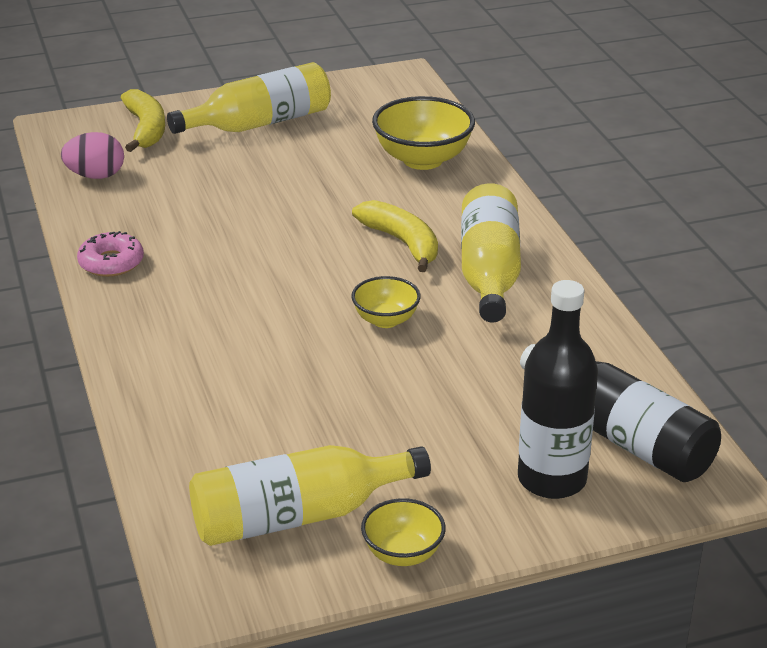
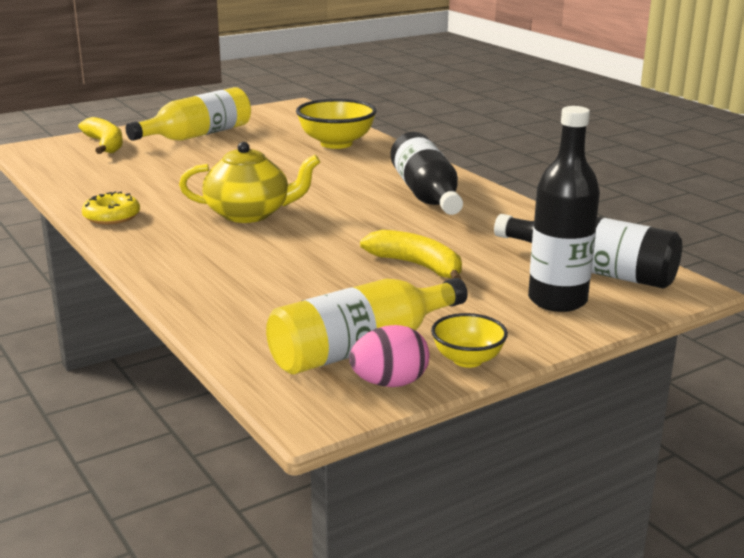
camera: 15 degrees left, 10 degrees down
pink egg [61,132,124,179] -> pink egg moved to [349,325,430,387]
pink donut [77,231,144,277] -> yellow donut [82,192,140,225]
yellow bowl [351,276,421,328] -> none
yellow banana [352,200,438,272] -> yellow banana moved to [360,230,462,280]
yellow bottle [461,183,521,323] -> black bottle [390,132,463,215]
none -> yellow teapot [179,142,320,223]

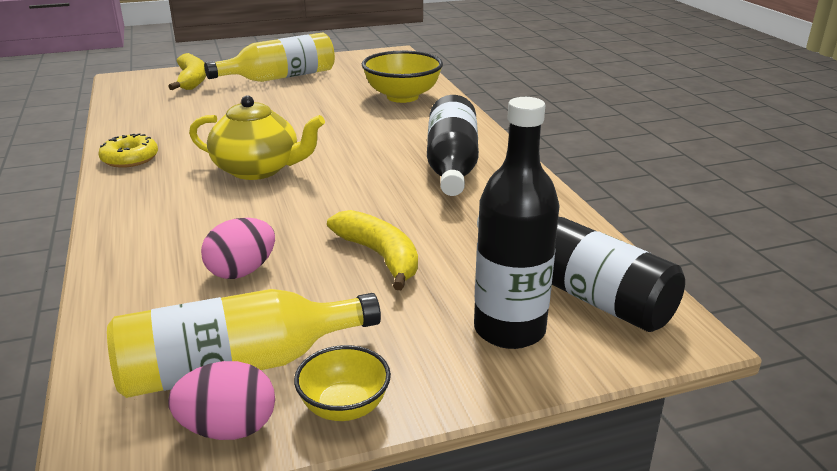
camera: 15 degrees right, 5 degrees up
none -> pink egg [201,218,275,279]

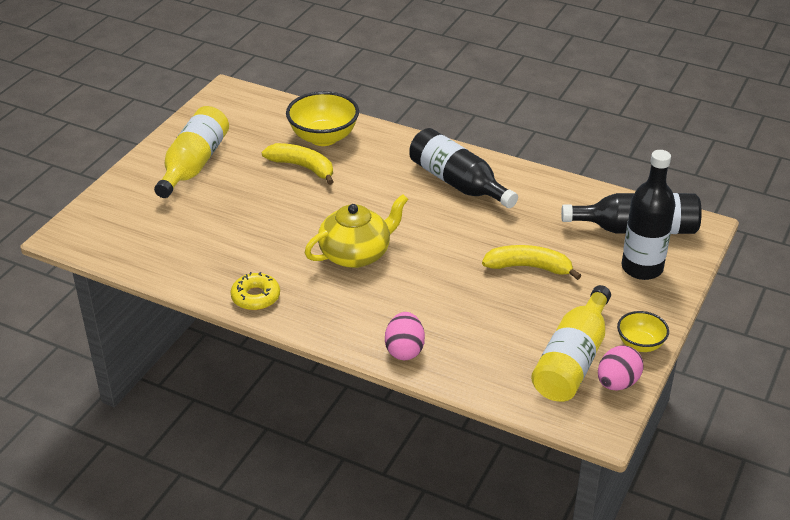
camera: 45 degrees left, 10 degrees up
yellow banana [168,53,206,90] -> yellow banana moved to [262,143,334,185]
pink egg [201,218,275,279] -> pink egg moved to [385,312,425,360]

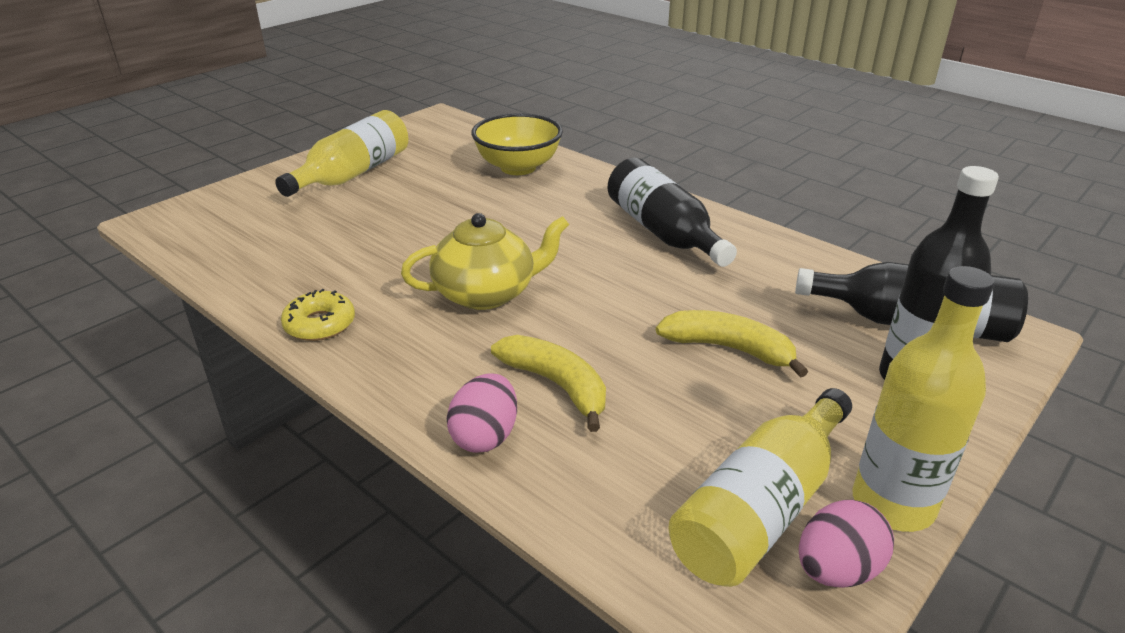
camera: 15 degrees right, 5 degrees down
yellow banana [262,143,334,185] -> yellow banana moved to [491,335,606,432]
yellow bowl [617,311,669,352] -> yellow bottle [852,266,994,532]

